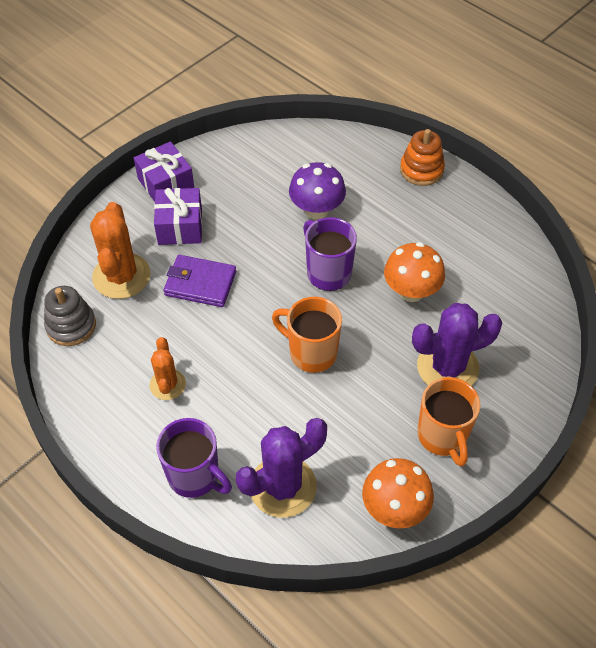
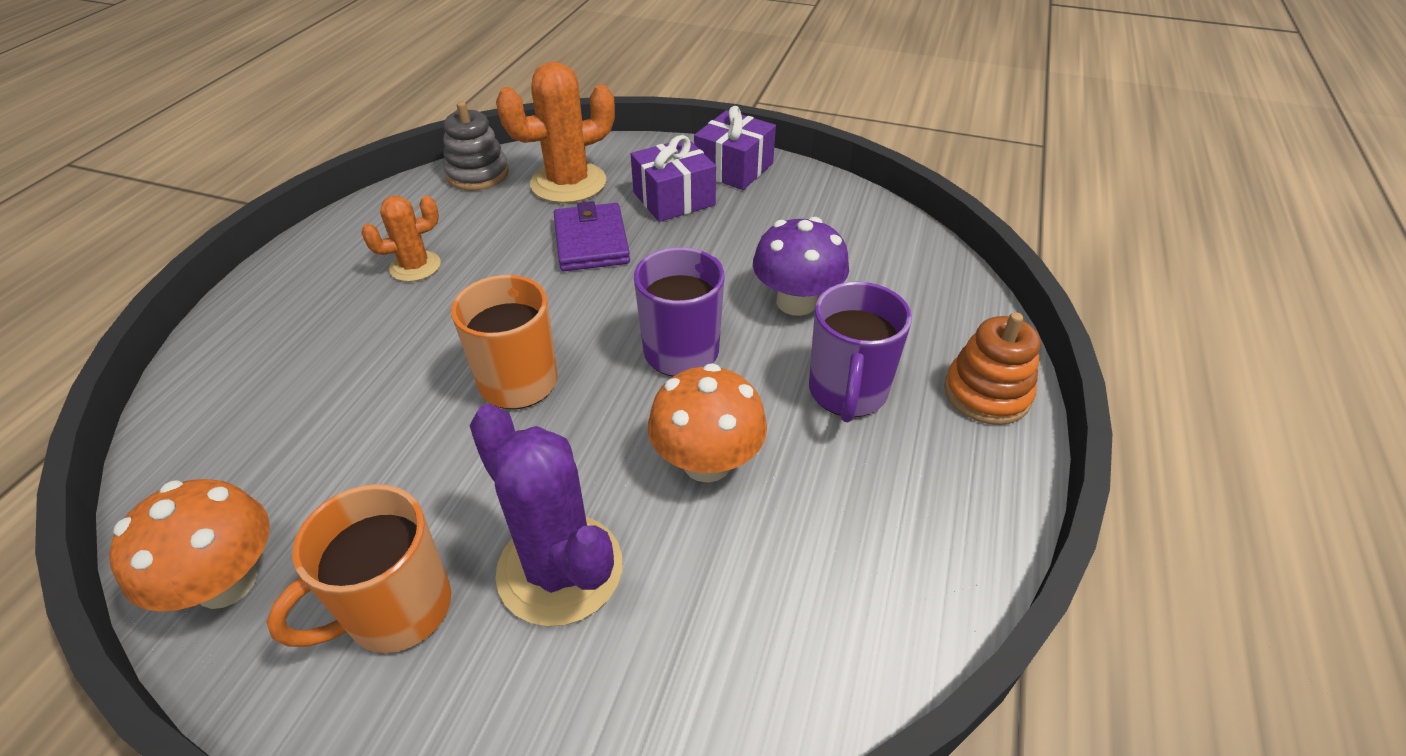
camera: 65 degrees right, 10 degrees down
purple mug [156,418,232,498] -> purple mug moved to [809,282,912,422]
purple cactus [236,418,327,518] -> none

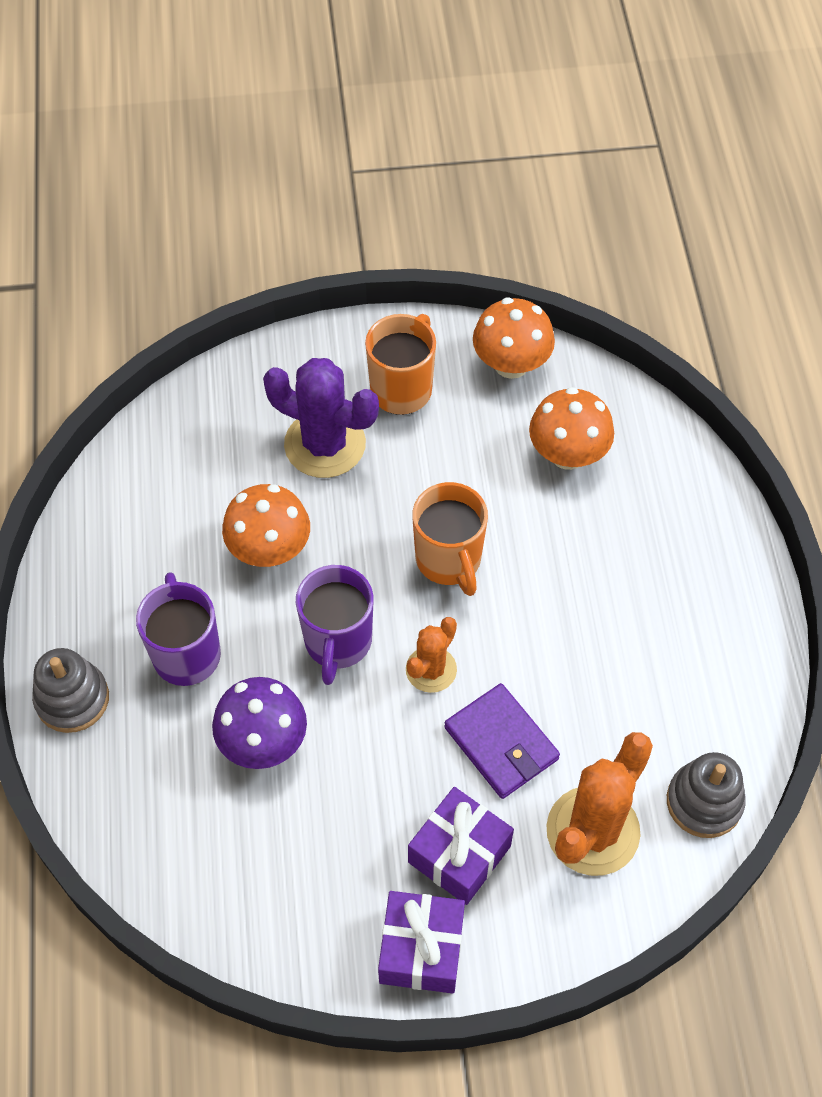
camera: 155 degrees right, 15 degrees up
orange cactus [361,196,441,282] -> orange cactus moved to [406,617,457,693]
orange stacking toy [944,312,1041,425] -> grey stacking toy [32,648,109,733]
none -> orange mushroom [529,387,614,470]

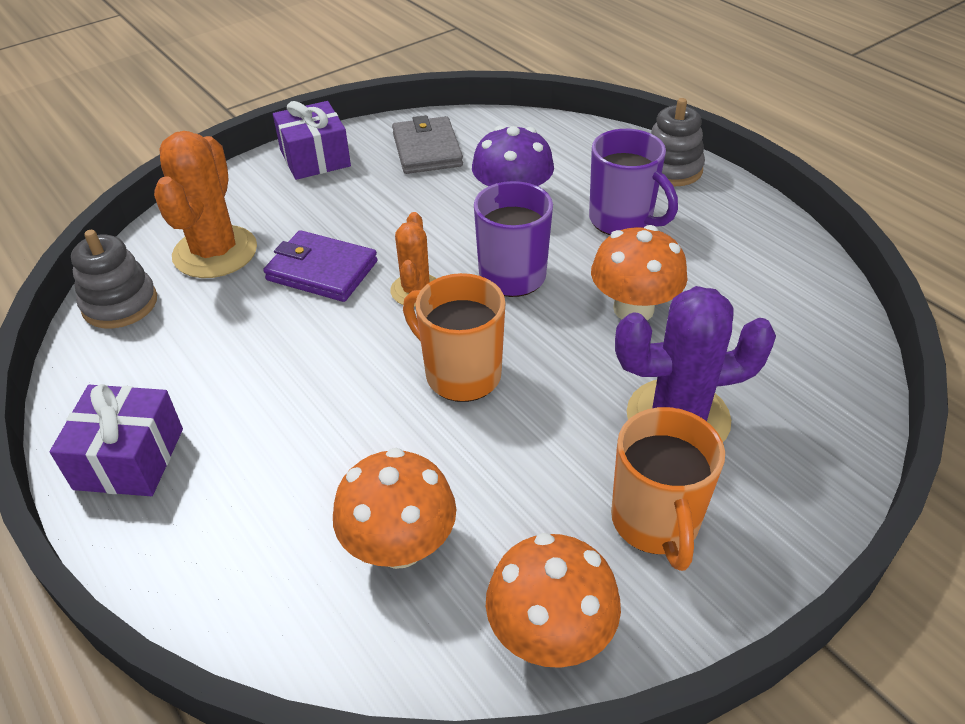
camera: 150 degrees right, 15 degrees down
purple gift [408,787,514,905] -> purple gift moved to [50,384,183,496]
none -> grey wallet [392,115,463,174]

